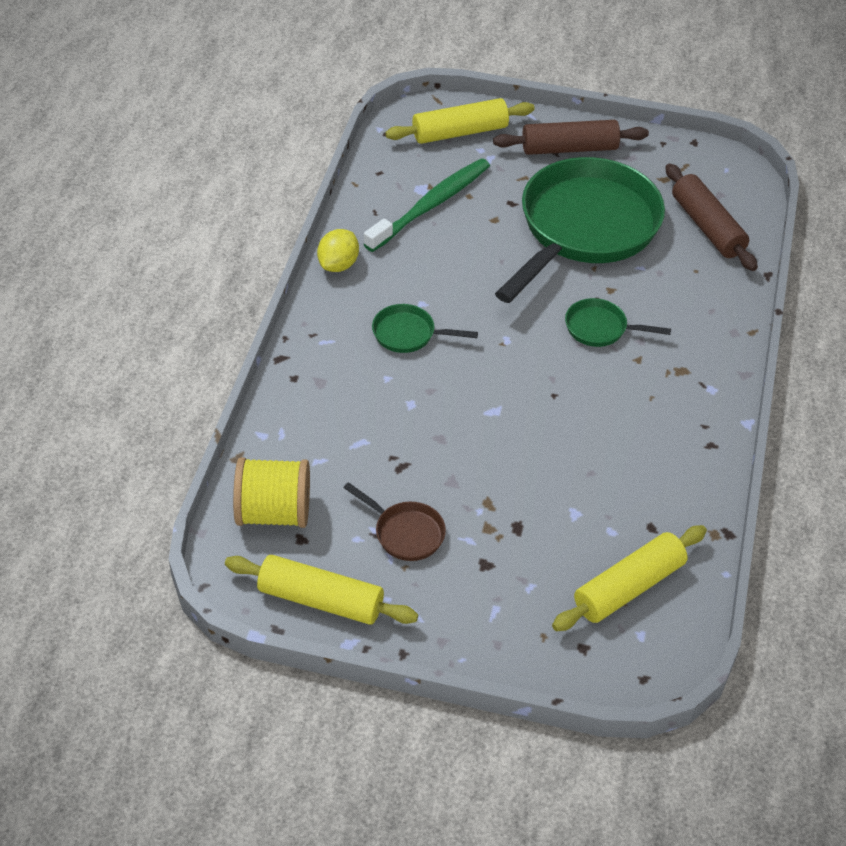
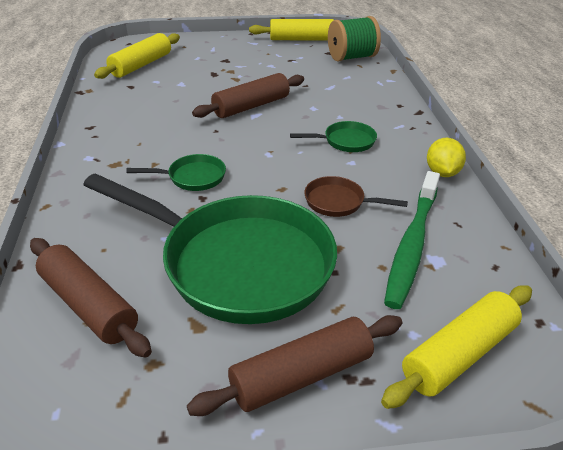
camera: 160 degrees right, 10 degrees down
yellow spool [233,457,310,528] -> green spool [328,16,381,62]
brown pan [344,482,446,561] -> brown pan moved to [304,176,408,217]
green pan [495,157,665,303] -> green pan turned 75 degrees counterclockwise [83,173,337,324]
none -> brown rolling pin [192,73,304,118]

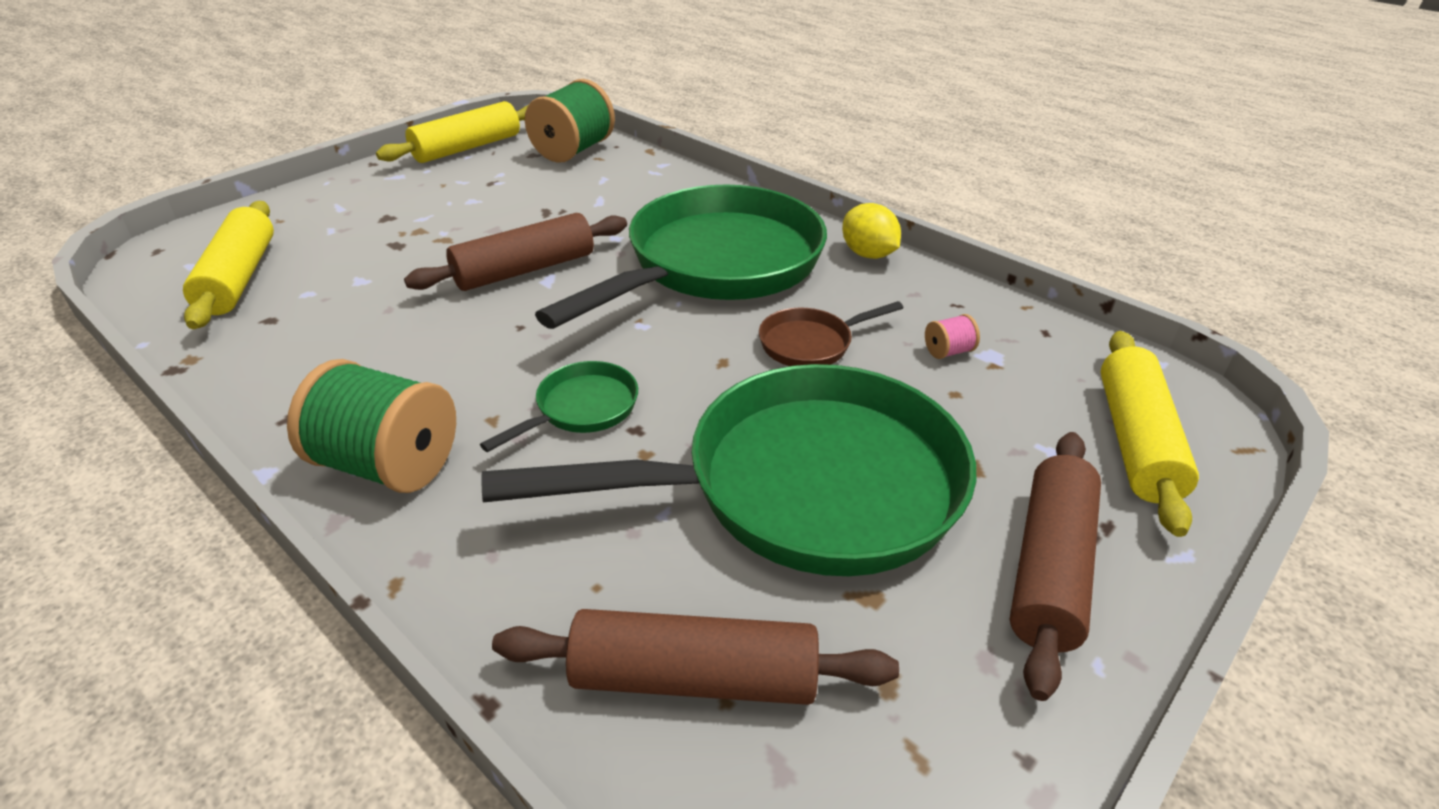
camera: 40 degrees left, 0 degrees up
brown rolling pin [192,73,304,118] -> brown rolling pin turned 45 degrees clockwise [404,213,627,291]
green pan [290,121,377,152] -> green pan [535,185,827,329], size x2.44
green toothbrush [384,171,440,309] -> pink spool [925,314,980,359]
none -> green spool [287,359,456,493]

